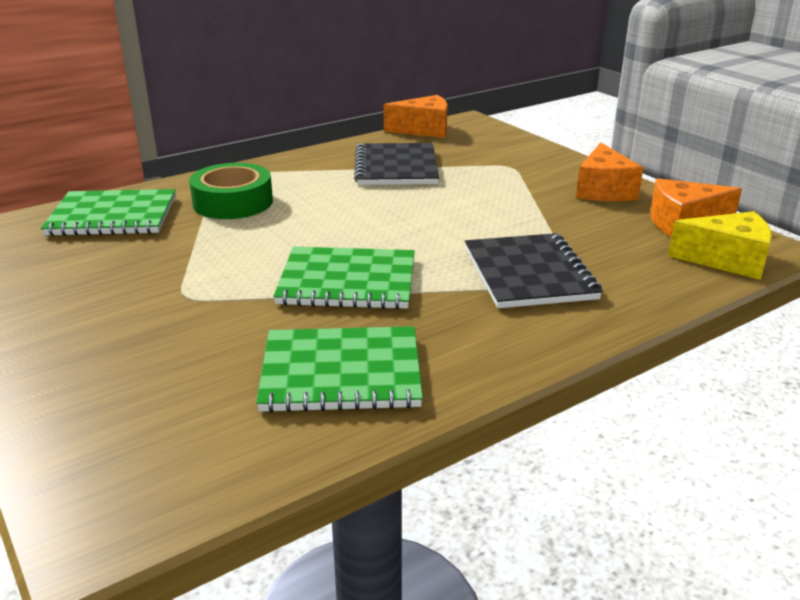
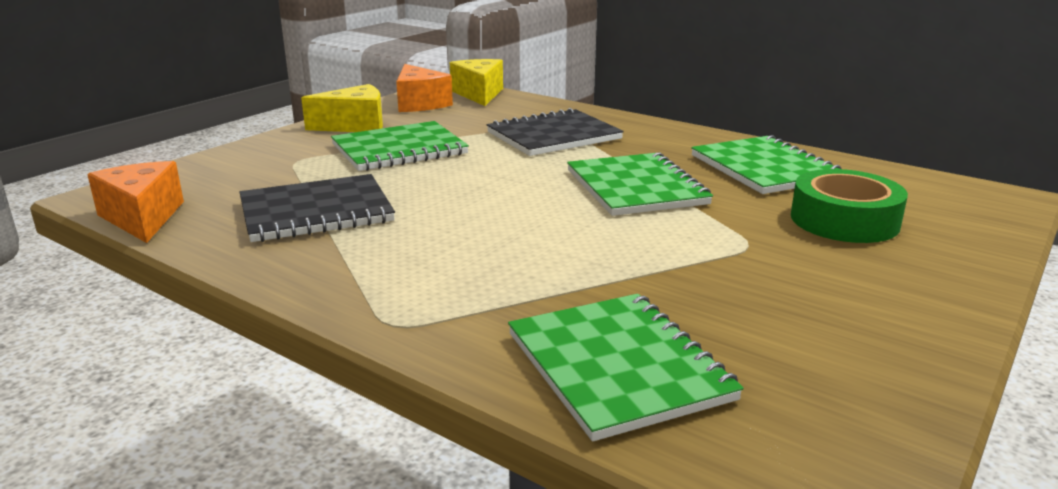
camera: 110 degrees left, 5 degrees down
green tape [189,163,273,219] -> green tape moved to [791,169,908,243]
orange cheese [576,142,643,201] -> yellow cheese [301,84,383,132]
none -> green notebook [331,121,469,171]

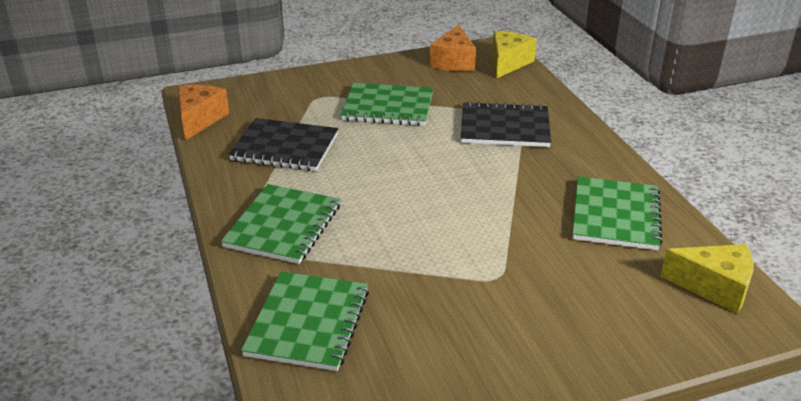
camera: 35 degrees right, 10 degrees up
yellow cheese [301,84,383,132] -> yellow cheese moved to [660,244,754,314]
green notebook [567,152,713,216] -> green notebook moved to [221,184,340,264]
green tape [791,169,908,243] -> none

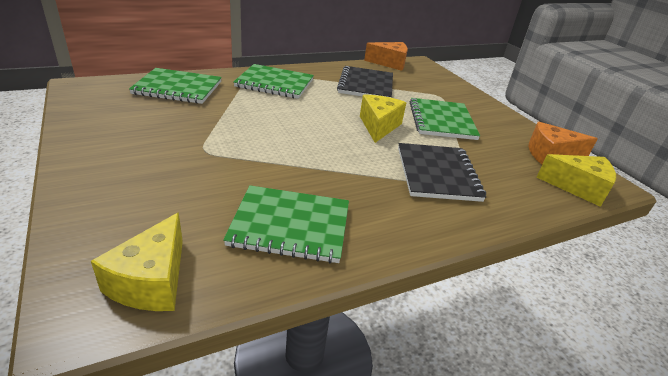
camera: 80 degrees right, 0 degrees up
none -> yellow cheese [360,94,406,143]

